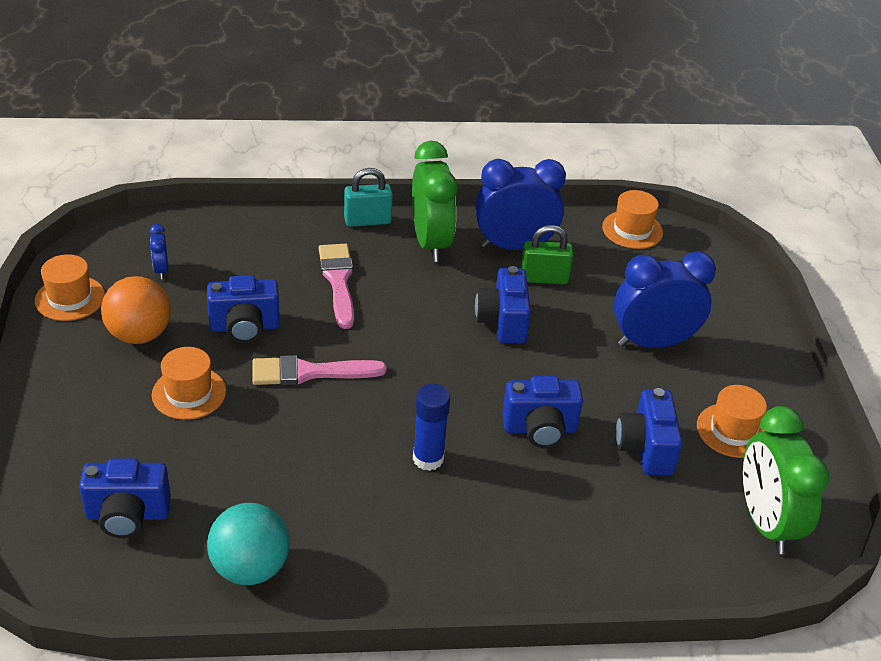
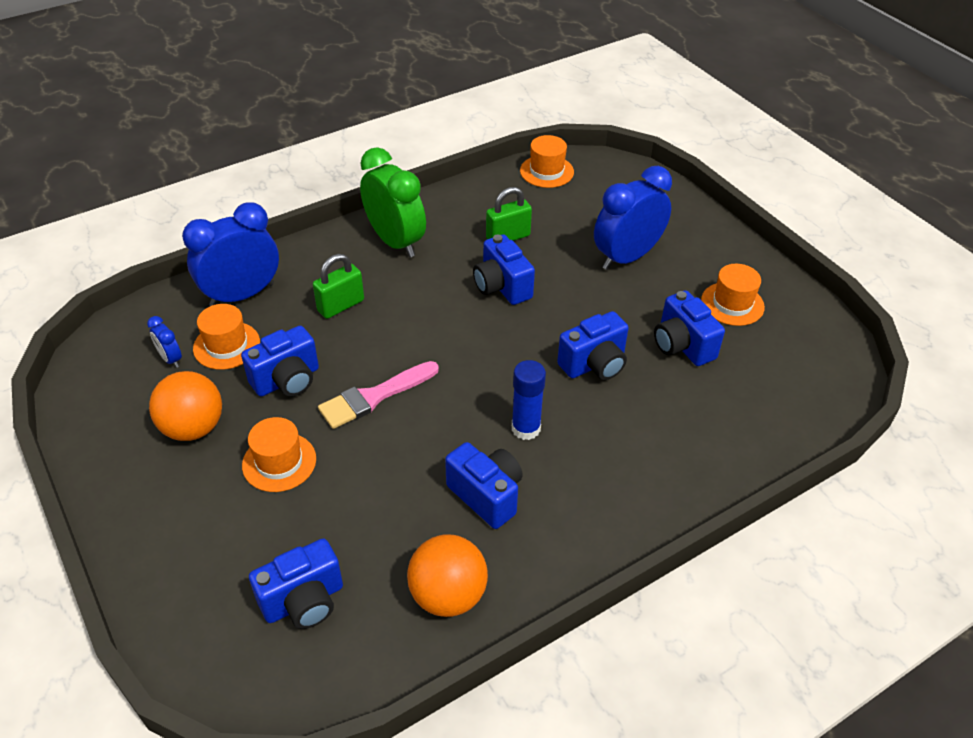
camera: 25 degrees left, 5 degrees up
orange hat [35,254,105,321] -> orange hat moved to [193,304,260,370]
turquoise ball [207,503,290,585] -> orange ball [407,535,488,617]
pink brush [319,244,354,329] -> green padlock [313,254,364,319]
turquoise padlock [344,168,393,227] -> none
blue clock [475,159,566,250] -> blue clock moved to [182,202,279,306]
green clock [743,406,829,554] -> none
none -> blue camera [445,442,523,529]

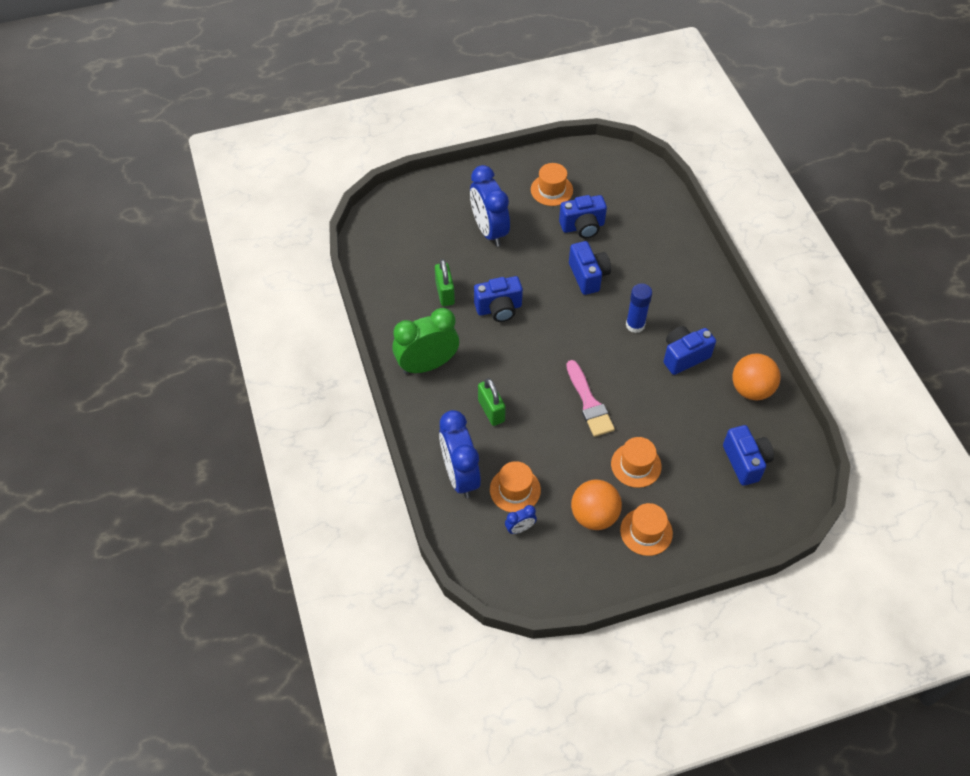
camera: 75 degrees left, 10 degrees up
blue camera [241,326,319,397] -> none
orange hat [520,135,574,188] -> orange hat moved to [620,503,673,556]

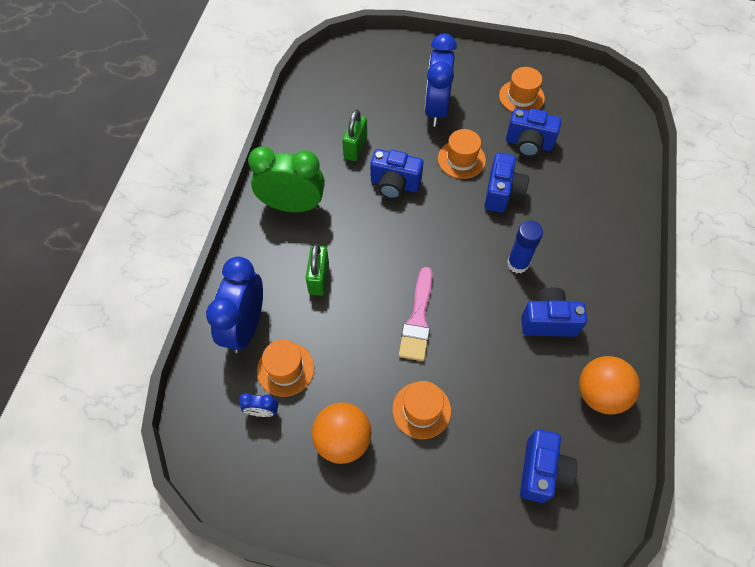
camera: 30 degrees right, 5 degrees up
orange hat [620,503,673,556] -> orange hat moved to [438,129,486,179]

